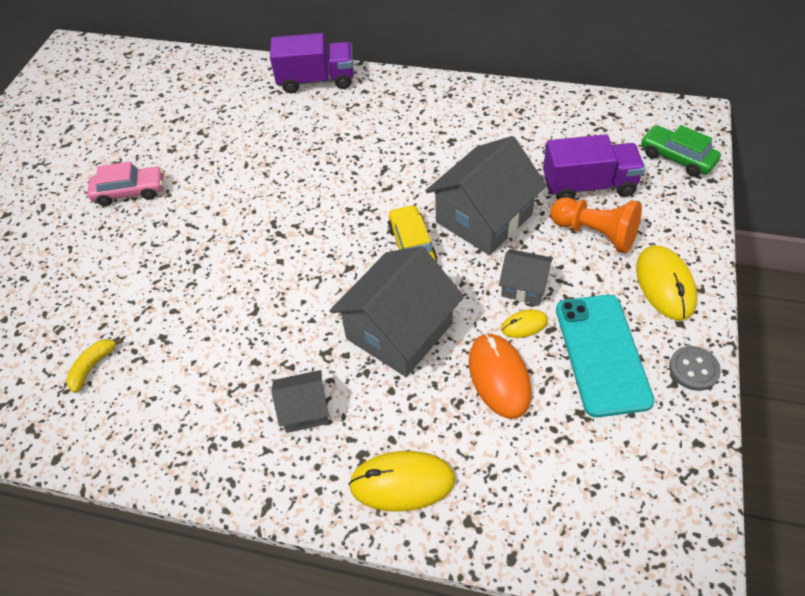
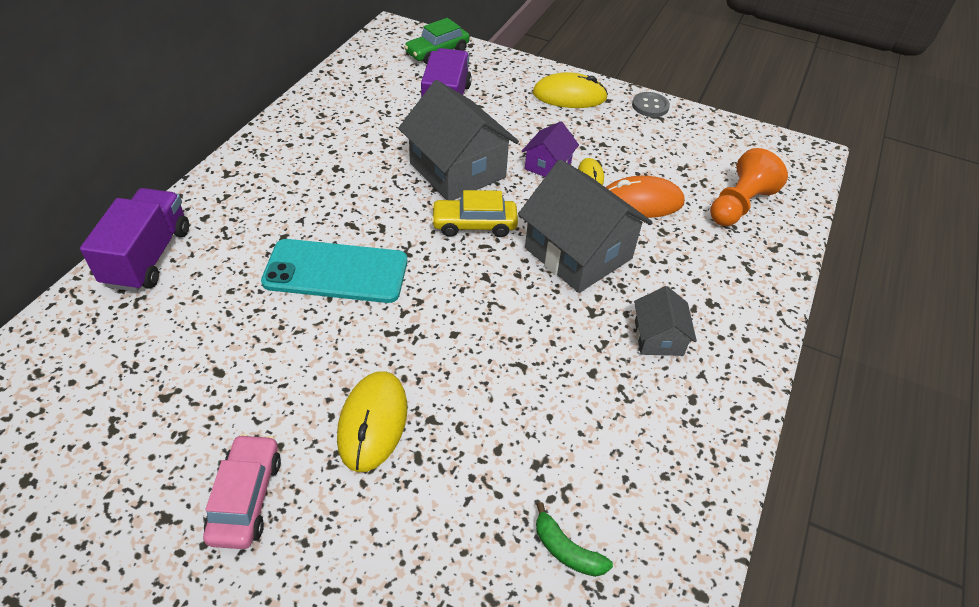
camera: 85 degrees left, 5 degrees down
yellow banana [66,338,124,393] -> green banana [536,502,613,577]
yellow mouse [348,451,456,511] -> yellow mouse moved to [337,371,407,472]
grey house [499,249,553,305] -> purple house [522,121,579,177]
orange pawn [550,197,642,254] -> orange pawn moved to [710,148,788,226]
turquoise phone [556,295,655,417] -> turquoise phone moved to [261,239,407,303]

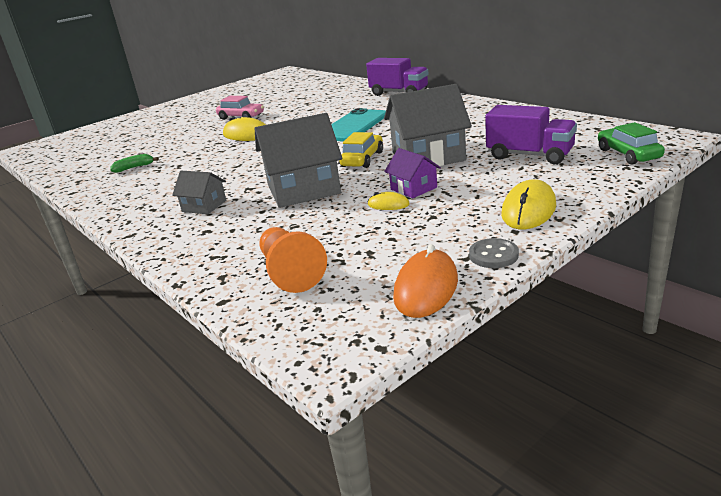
camera: 120 degrees right, 20 degrees down
orange mouse [606,176,684,218] -> orange mouse moved to [393,244,458,318]

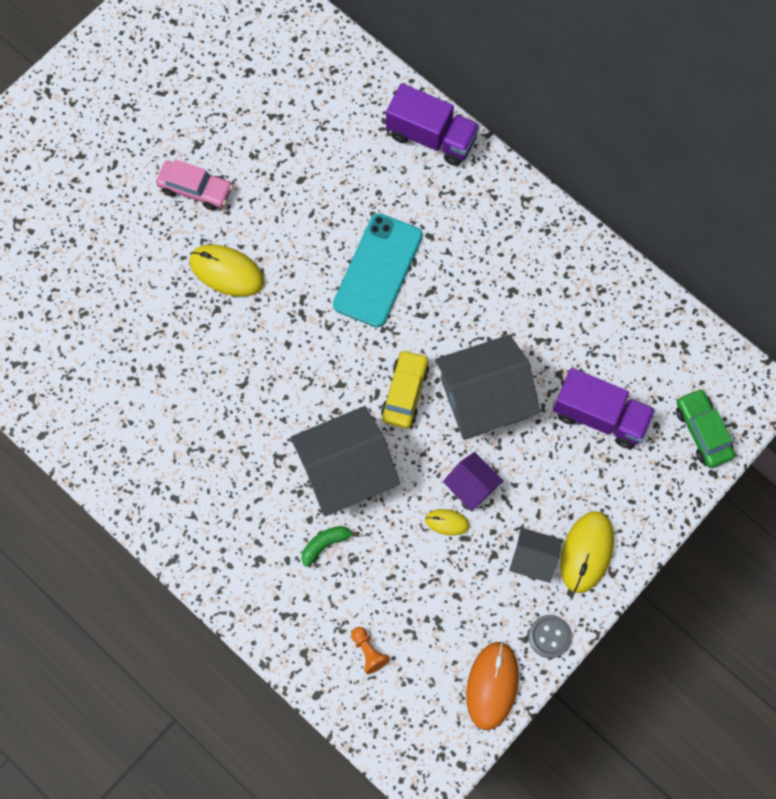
camera: 10 degrees left, 45 degrees up
green banana [110,154,159,173] -> green banana moved to [302,526,359,567]
grey house [172,171,226,214] -> grey house moved to [509,528,562,583]
orange pawn [260,227,327,293] -> orange pawn [351,627,390,674], size x0.53

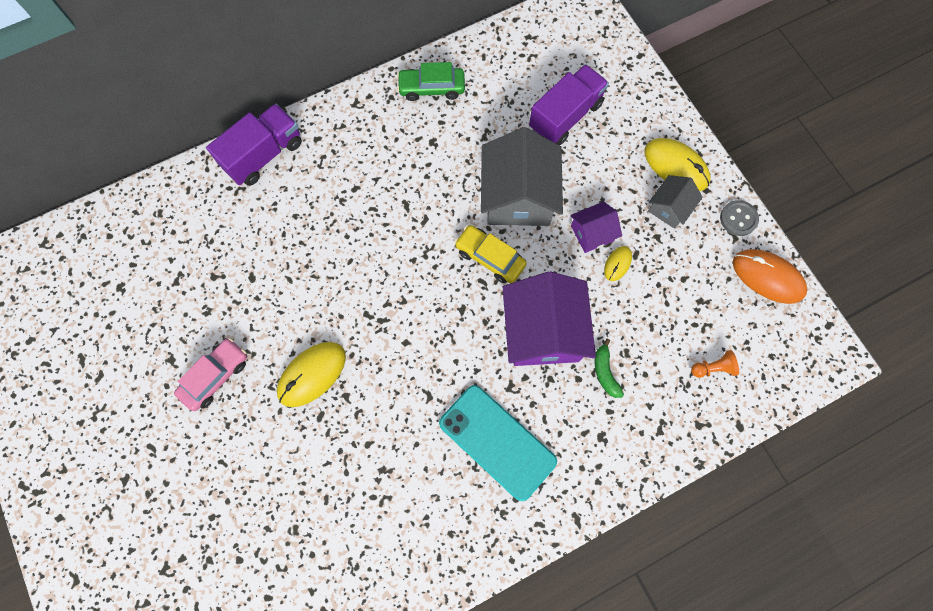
camera: 70 degrees left, 0 degrees up
grey house [290,406,400,516] -> purple house [503,272,596,366]
turquoise phone [333,213,423,327] -> turquoise phone moved to [439,385,557,501]
green car [676,388,735,468] -> green car moved to [397,62,465,101]

